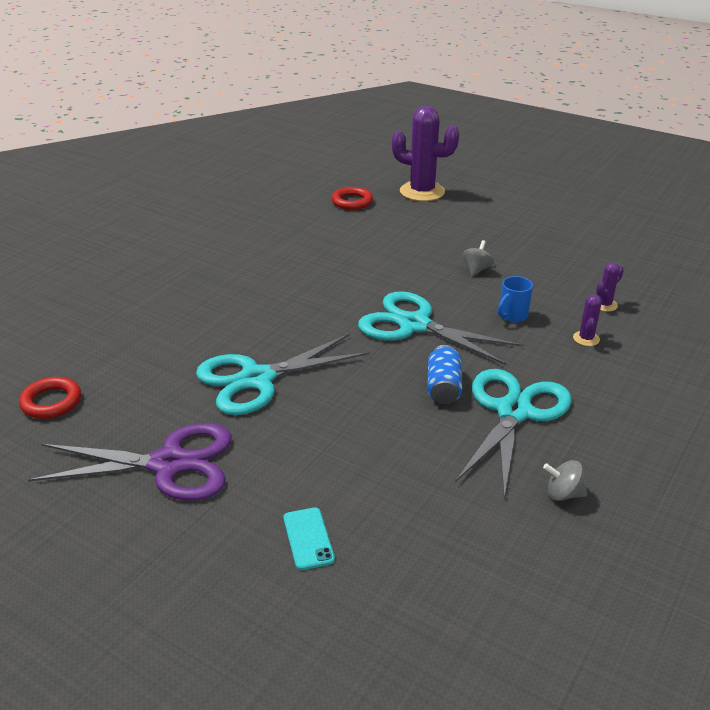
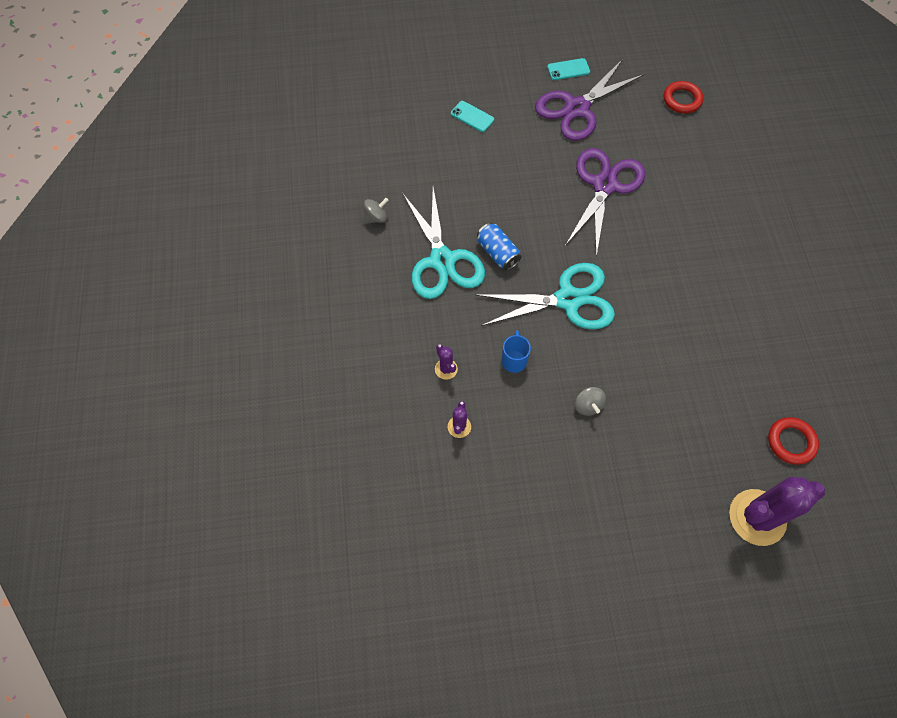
camera: 140 degrees right, 30 degrees up
turquoise scissors [196,333,370,415] -> purple scissors [565,148,645,256]
none -> turquoise phone [547,58,590,80]

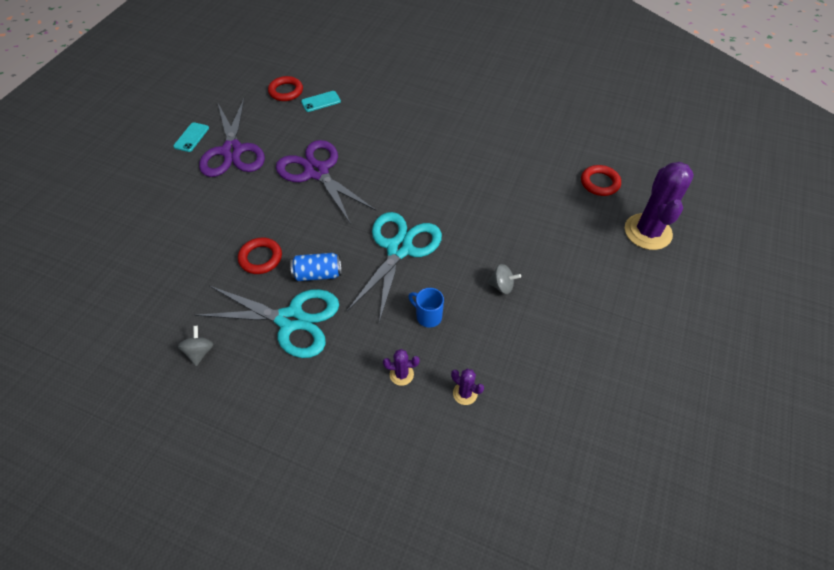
camera: 60 degrees left, 10 degrees down
turquoise phone [451,101,494,132] -> turquoise phone moved to [301,91,341,112]
none -> red ring [238,238,282,274]

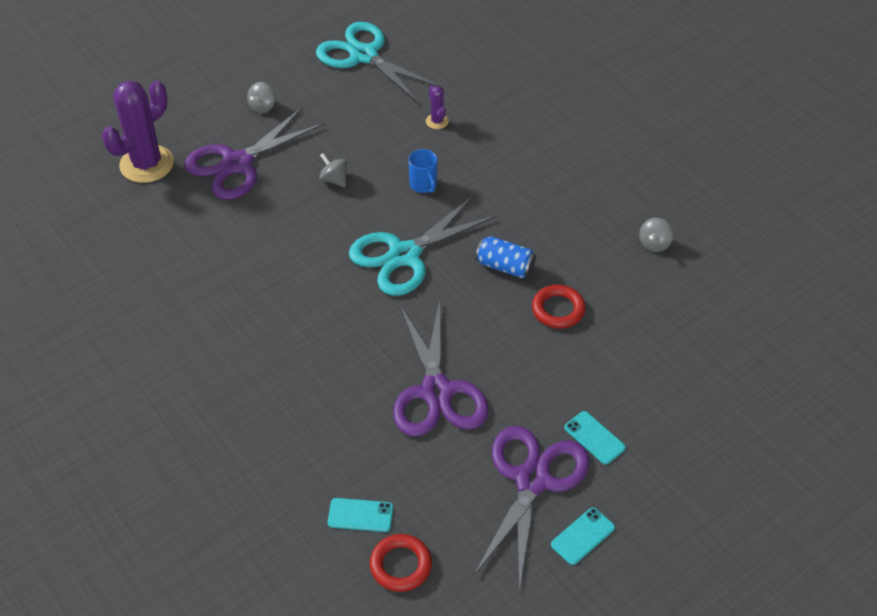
camera: 150 degrees left, 5 degrees down
turquoise scissors [195,286,339,358] -> turquoise scissors moved to [316,22,442,103]
purple cactus [383,349,420,386] -> none
red ring [581,165,621,196] -> none
none -> purple scissors [184,107,325,200]
none -> grey spinning top [247,82,275,114]
none -> turquoise phone [564,411,626,465]

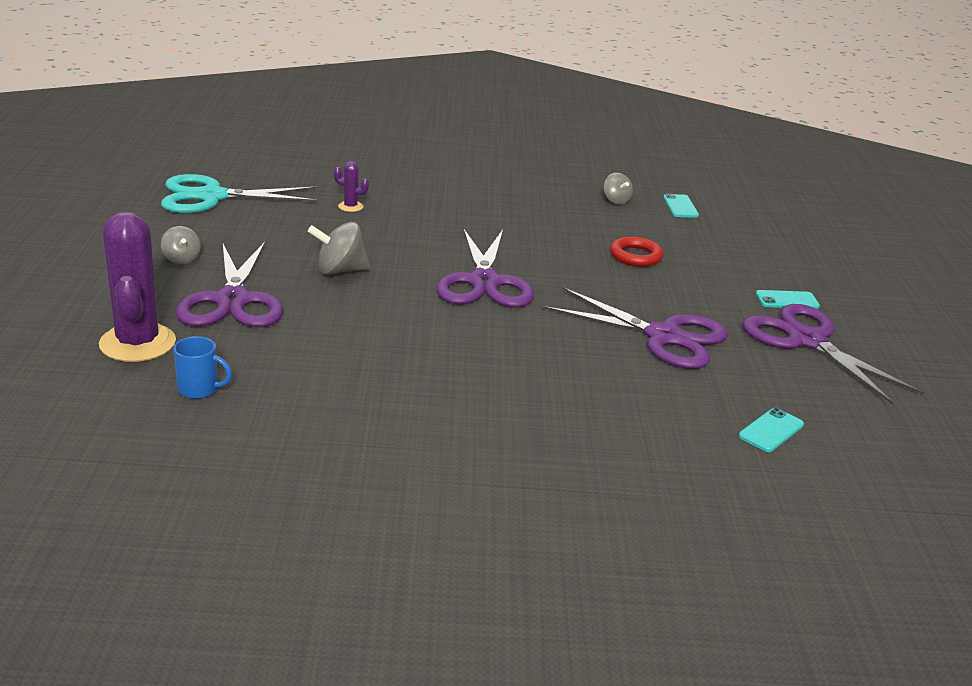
camera: 55 degrees left, 20 degrees down
grey spinning top [319,153,347,187] -> grey spinning top [308,222,371,275], size x1.56
turquoise scissors [349,195,498,296] -> purple scissors [436,229,534,308]
red ring [370,534,432,592] -> none
blue mug [408,149,437,193] -> blue mug moved to [173,336,232,399]
blue can [476,236,536,278] -> none
turquoise phone [551,508,615,565] -> turquoise phone moved to [663,194,699,218]

